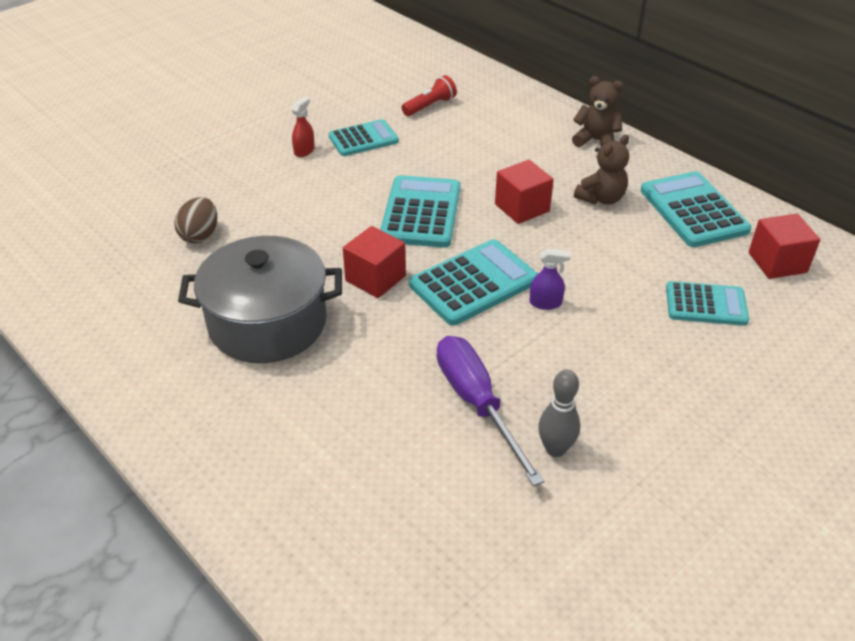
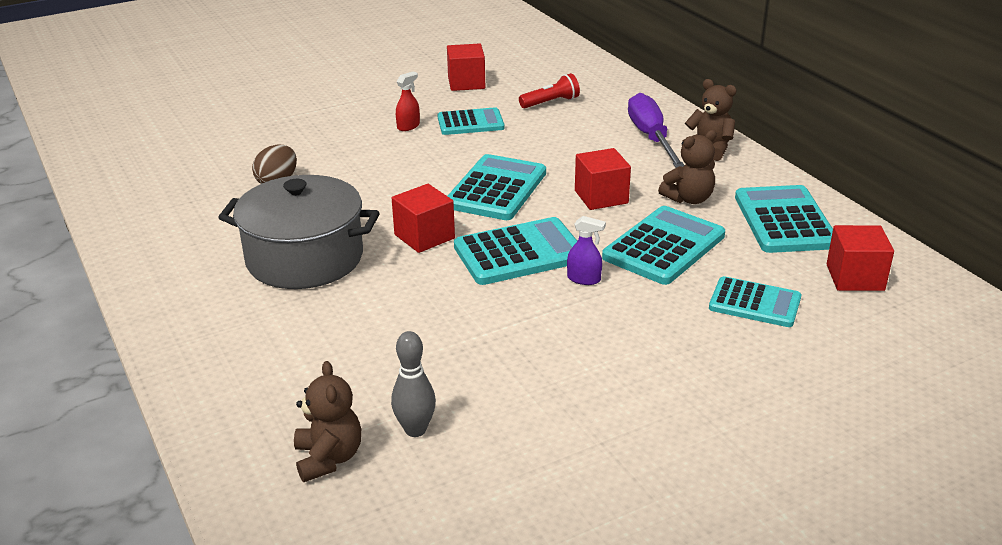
camera: 15 degrees right, 10 degrees down
purple screwdriver [437,336,545,486] -> purple screwdriver moved to [628,93,684,168]
grey bowling pin [538,370,580,457] -> grey bowling pin moved to [391,331,436,437]
none -> brown teddy bear [294,361,361,482]
none -> red cube [447,43,485,91]
none -> turquoise calculator [602,206,725,285]

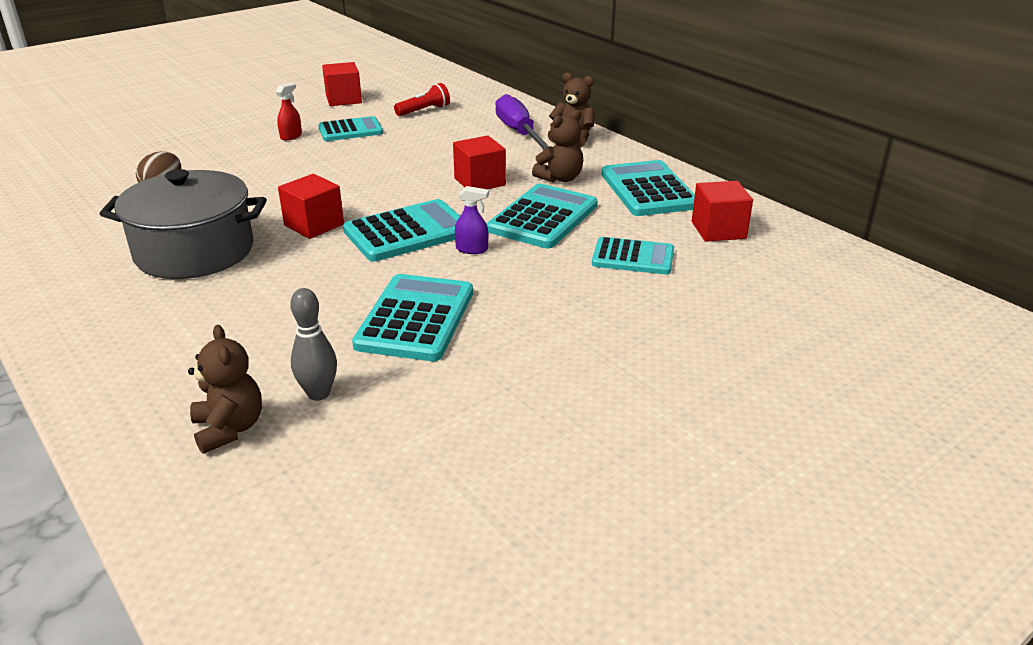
camera: 10 degrees left, 0 degrees up
turquoise calculator [448,154,546,220] -> turquoise calculator moved to [352,274,473,361]

